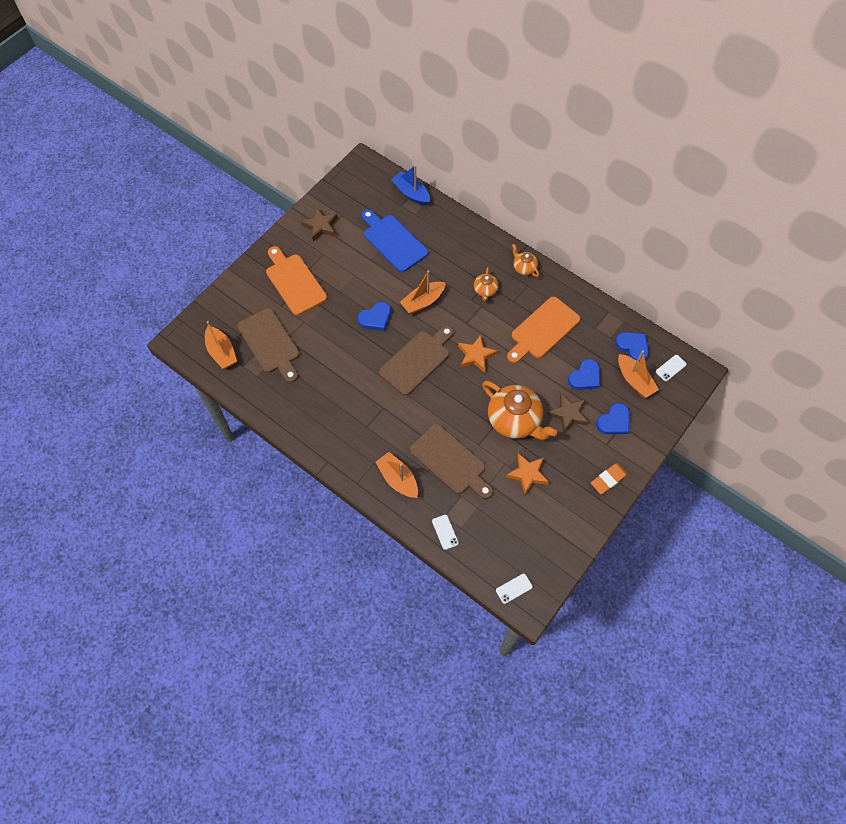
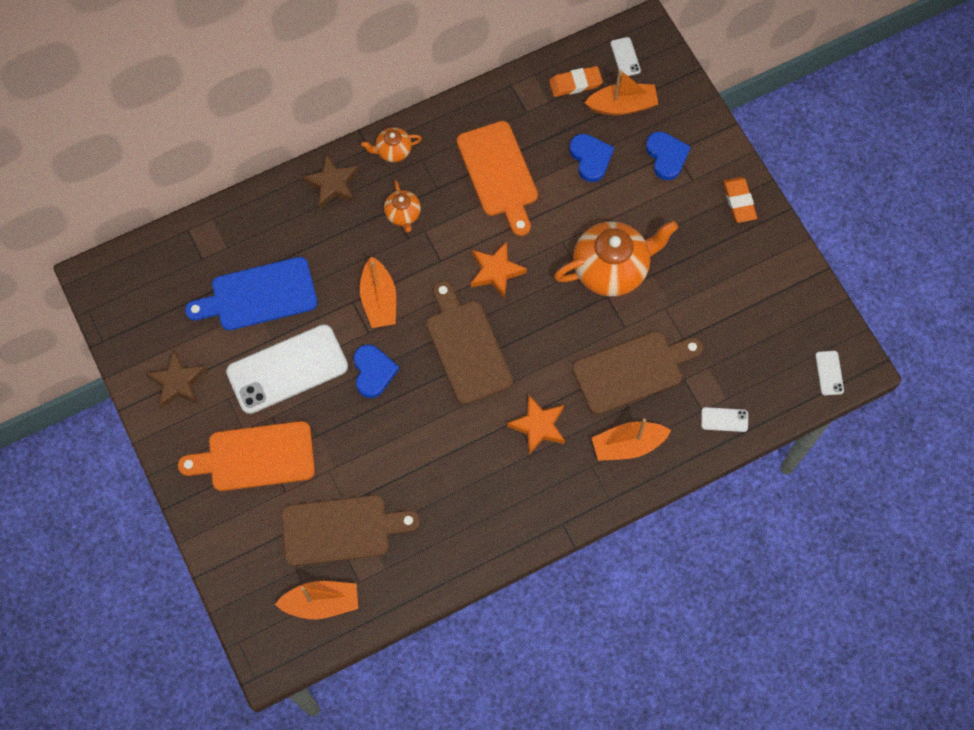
camera: 65 degrees left, 5 degrees up
blue boat [391,165,430,206] -> none
orange teapot [474,267,499,301] -> orange teapot turned 45 degrees clockwise [384,181,421,233]
orange star [506,453,549,494] -> orange star moved to [507,395,565,455]
brown star [547,393,589,433] -> brown star moved to [302,154,359,209]
blue heart [615,332,649,361] -> orange eraser [549,66,603,97]
none -> white phone [226,324,348,414]

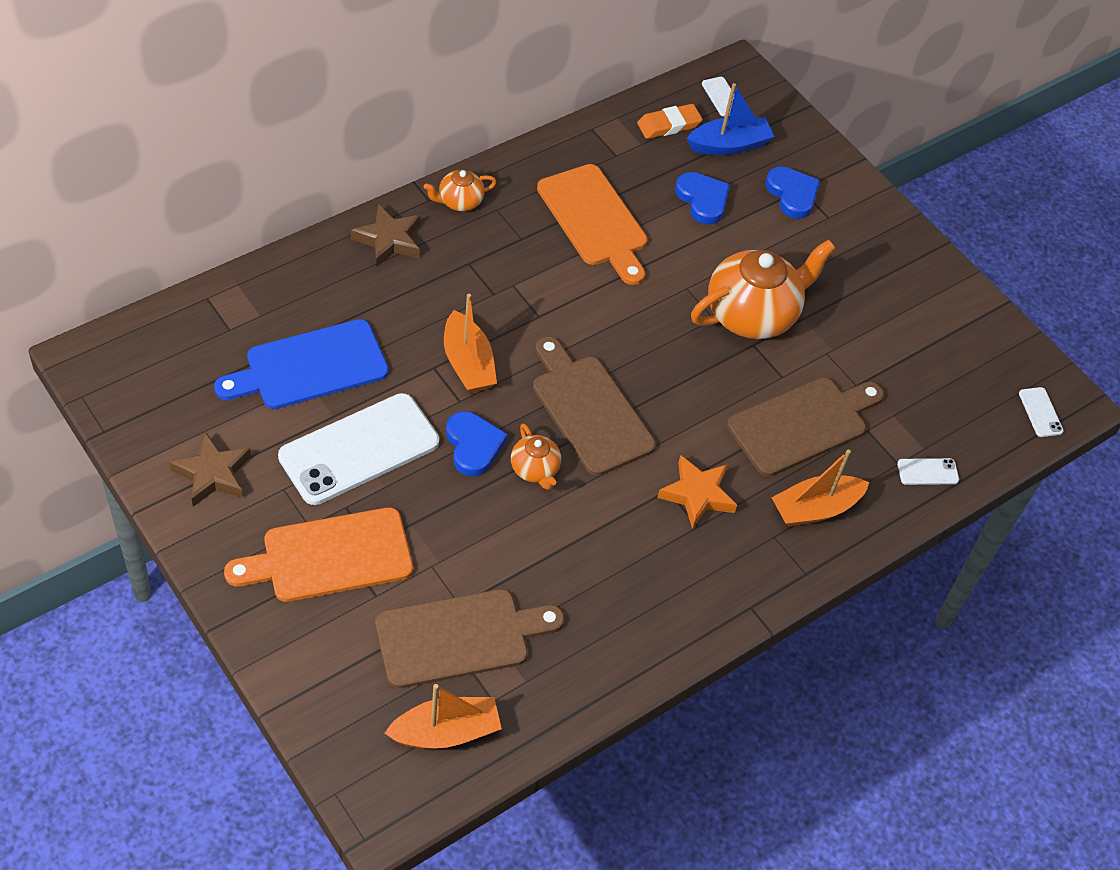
camera: 15 degrees left, 15 degrees down
orange teapot [384,181,421,233] -> orange teapot moved to [511,423,561,490]
orange star [471,241,527,299] -> none
orange boat [585,69,658,116] -> blue boat [687,83,774,155]
orange eraser [723,177,757,223] -> none

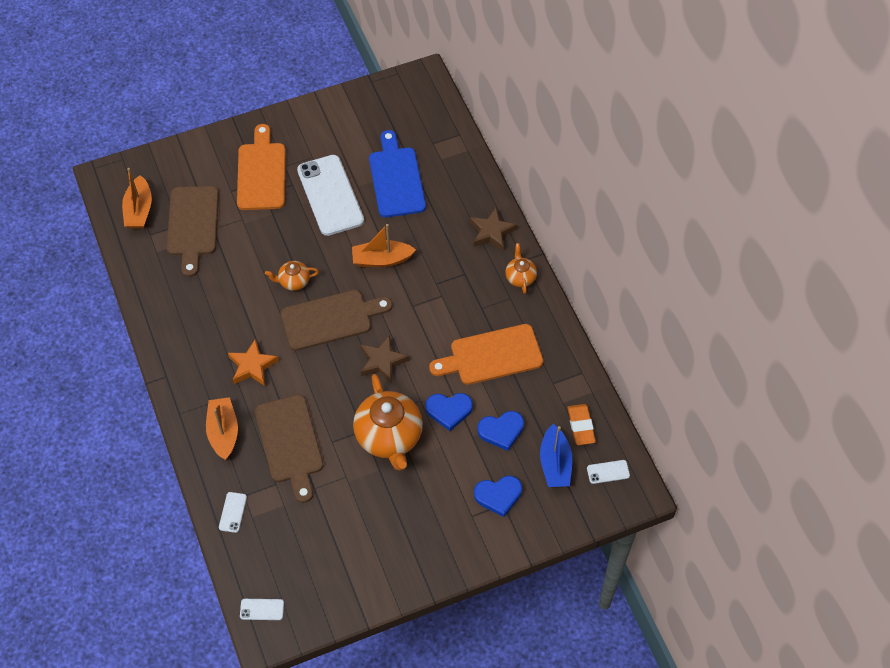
camera: 110 degrees right, 5 degrees up
brown star [169,432,251,507] -> brown star moved to [360,335,409,383]
blue heart [446,411,507,476] -> blue heart moved to [425,393,473,431]

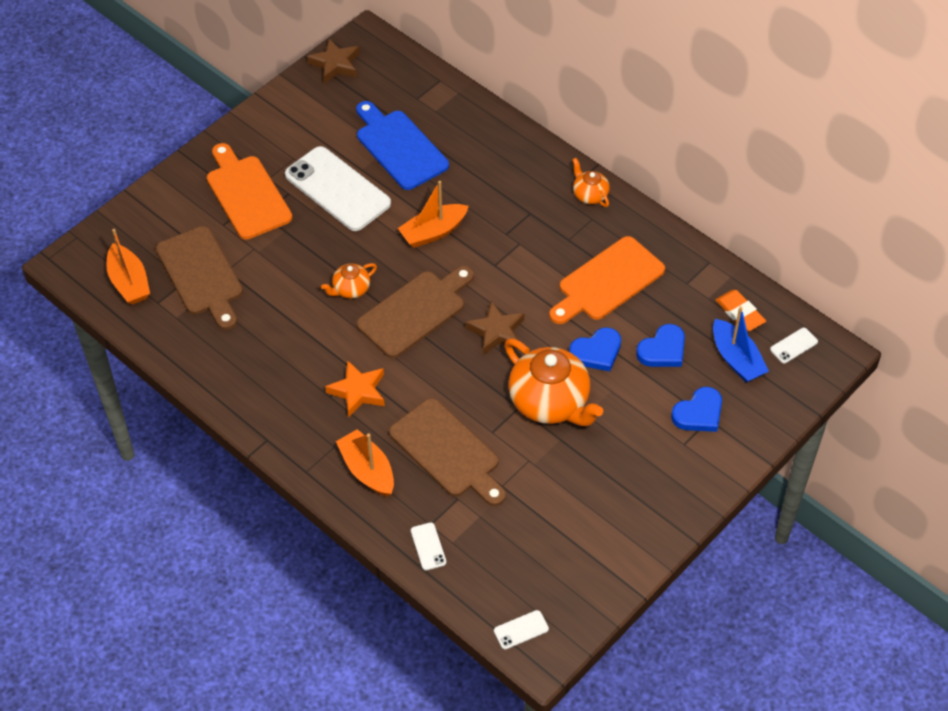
camera: 25 degrees left, 5 degrees down
brown star [470,207,517,251] -> brown star moved to [307,38,360,84]

